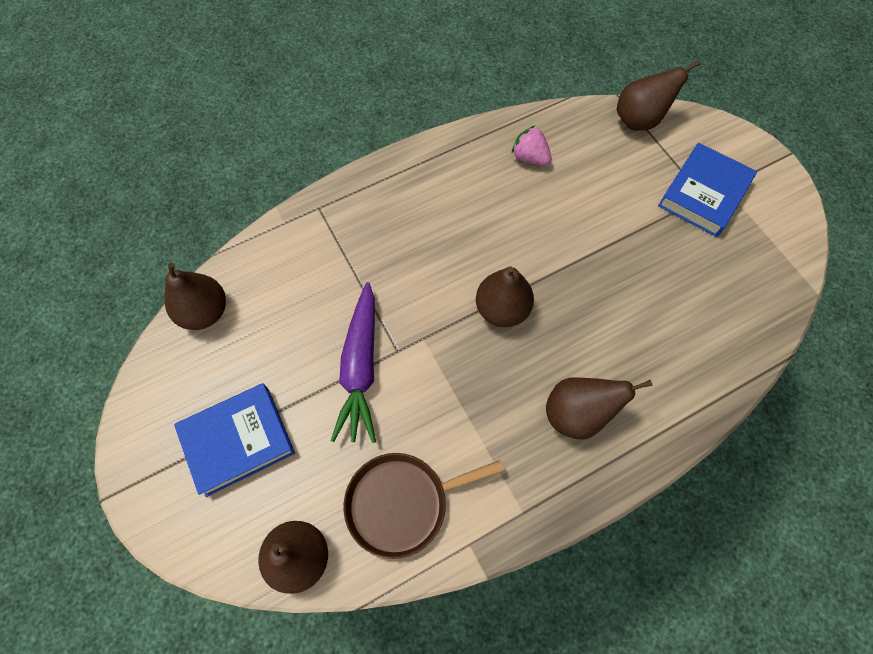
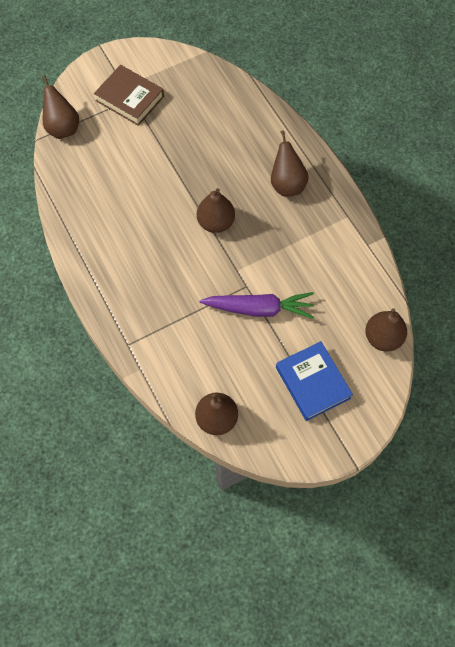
camera: 90 degrees left, 0 degrees up
brown pan [343,453,504,559] -> none
pink strawberry [512,126,551,165] -> none
blue book [658,142,757,237] -> brown book [94,65,164,126]

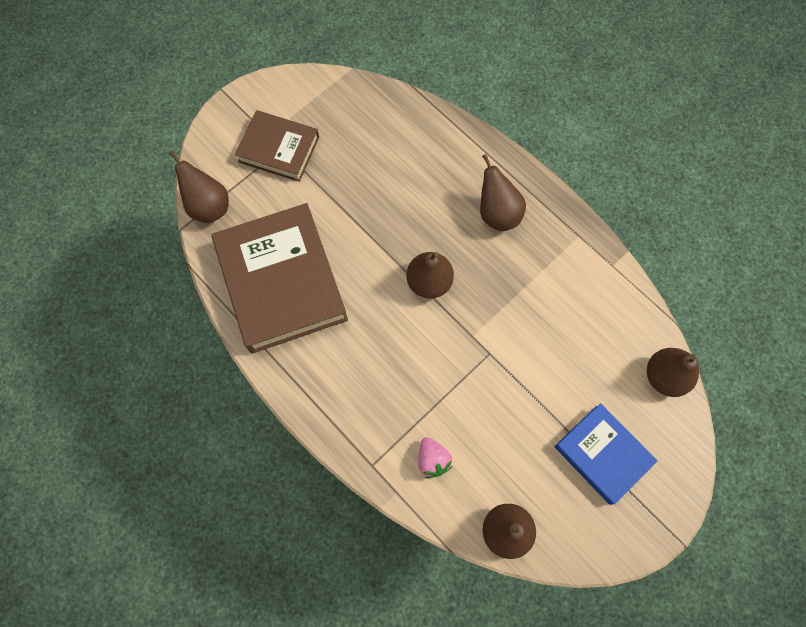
camera: 15 degrees left, 5 degrees up
purple carrot [199,292,314,319] -> none
none -> brown book [212,203,348,353]
none -> pink strawberry [418,437,452,478]

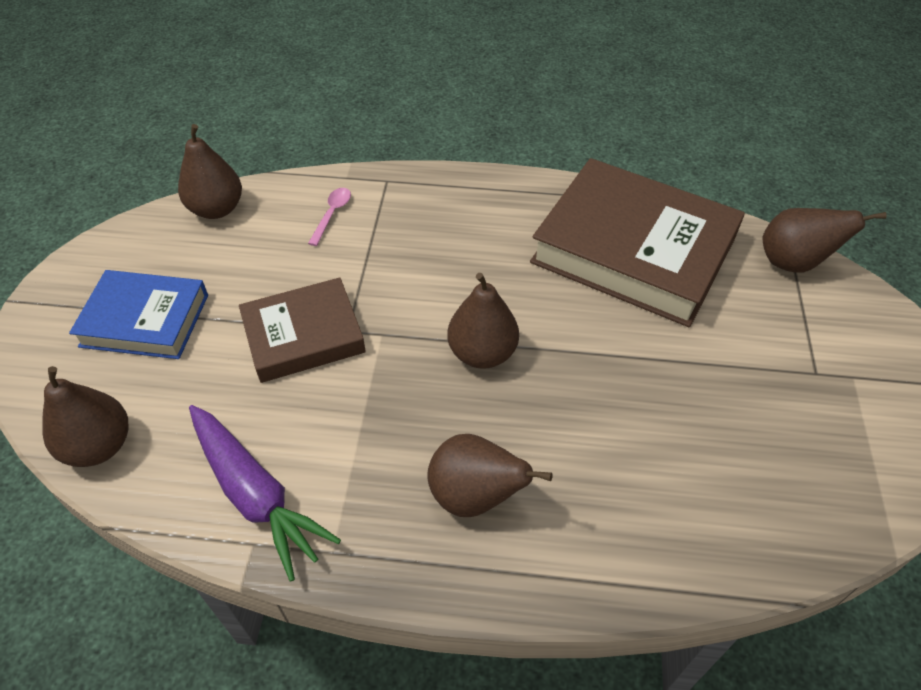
camera: 140 degrees right, 20 degrees down
brown book [235,110,319,182] -> brown book moved to [239,277,366,383]
pink strawberry [418,437,452,478] -> pink spoon [308,188,351,246]
none -> purple carrot [189,405,341,581]

